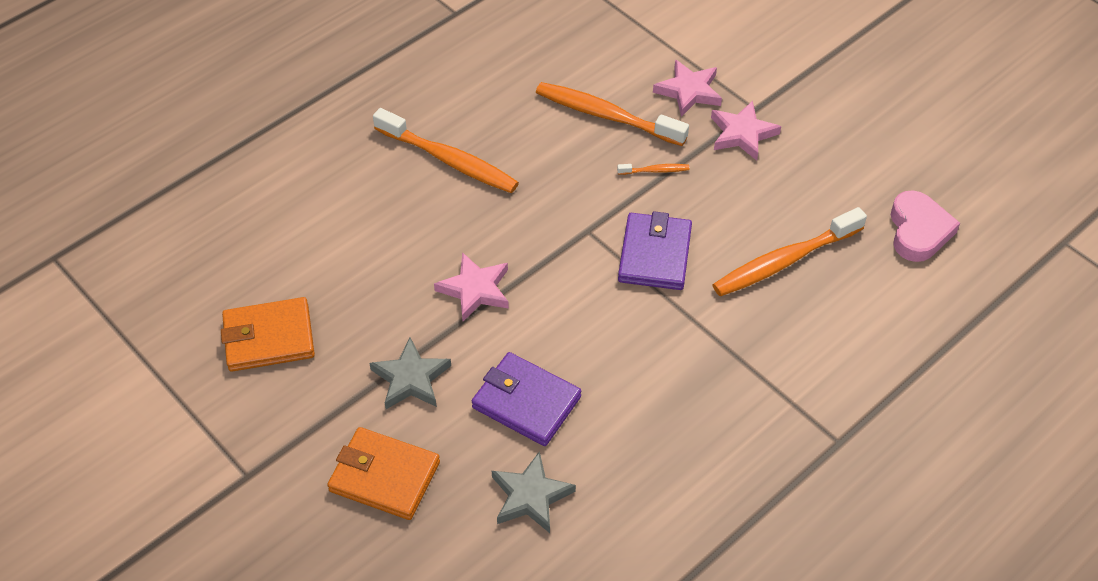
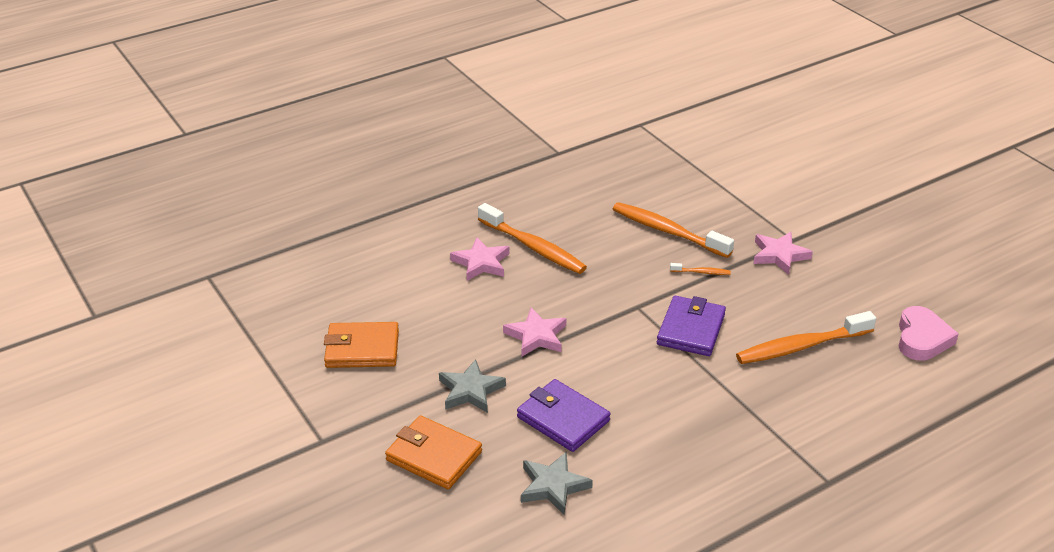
camera: 10 degrees right, 15 degrees down
pink star [653,59,722,117] -> pink star moved to [450,237,509,281]

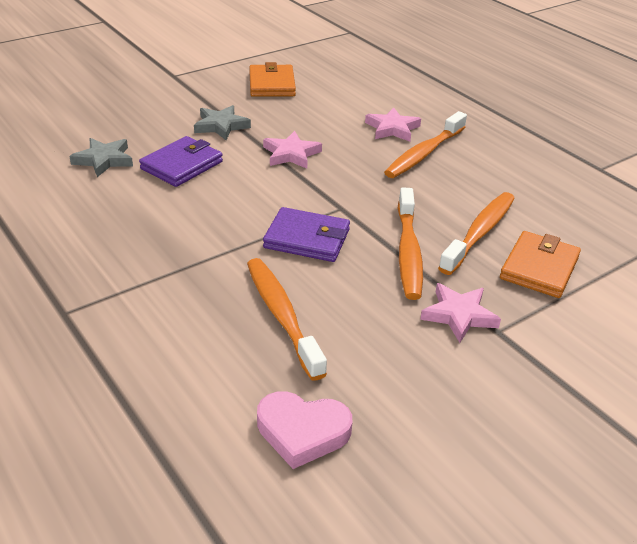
camera: 85 degrees right, 0 degrees up
orange wallet [385,416,482,489] -> orange wallet moved to [500,231,581,298]
orange toothbrush [670,263,731,275] -> orange toothbrush [397,187,423,300], size x2.31

